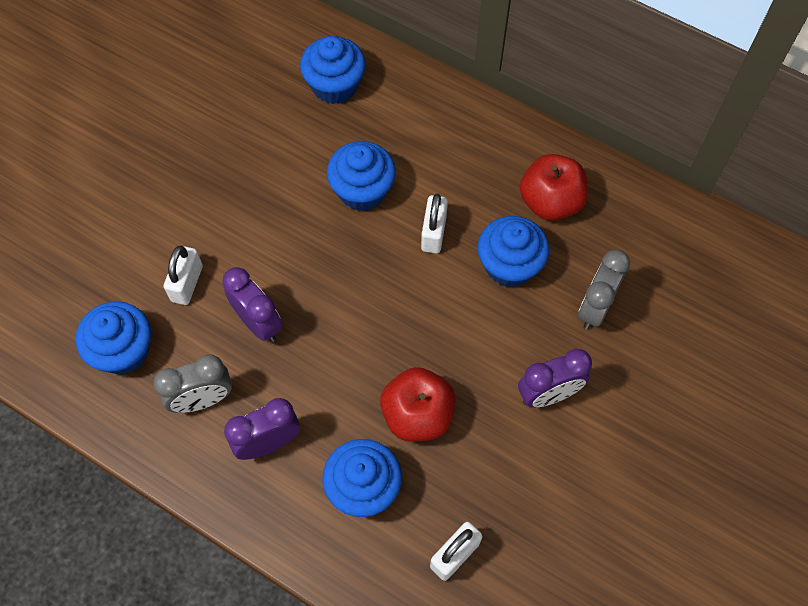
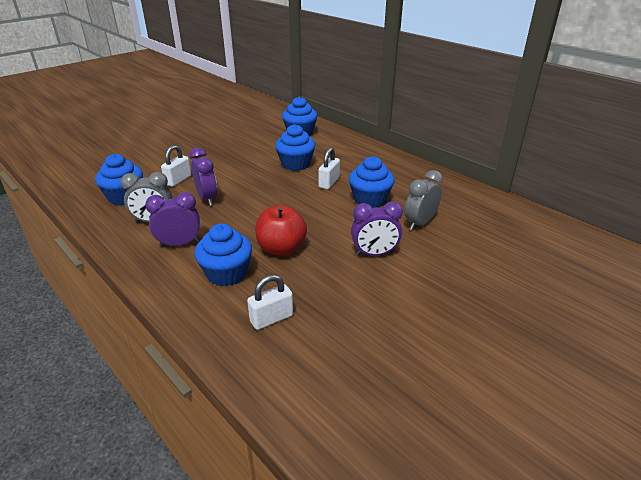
camera: 15 degrees right, 30 degrees down
red apple [520,154,588,221] -> none

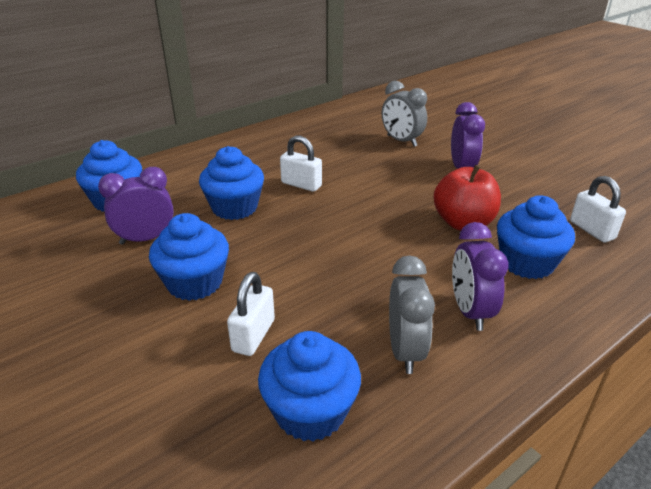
camera: 85 degrees left, 0 degrees up
white padlock [161,145,191,187] -> white padlock turned 75 degrees clockwise [227,272,275,356]
purple clock [190,148,217,206] -> purple clock moved to [98,167,174,245]
blue cupcake [349,156,395,208] -> blue cupcake moved to [149,213,229,301]

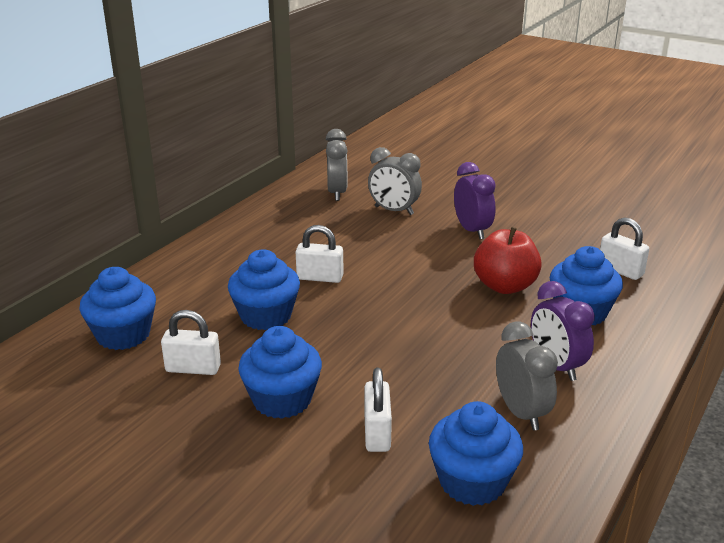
camera: 20 degrees left, 5 degrees down
purple clock [98,167,174,245] -> white padlock [161,310,221,375]
none -> grey clock [326,129,348,201]

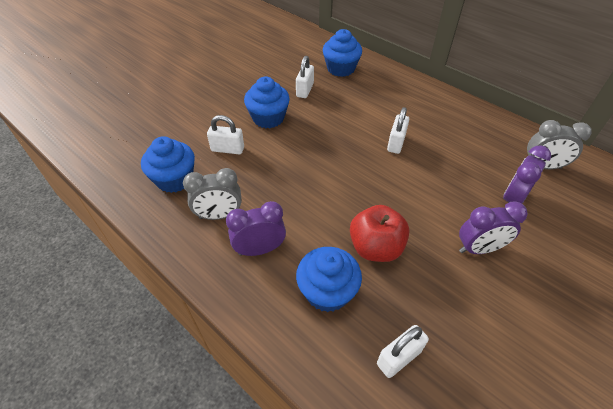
camera: 100 degrees right, 20 degrees up
blue cupcake [228,249,300,330] -> none
grey clock [368,147,422,215] -> purple clock [503,145,551,204]

